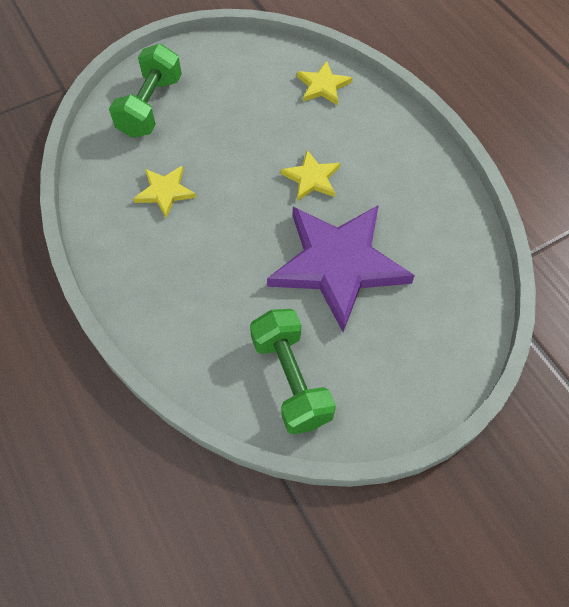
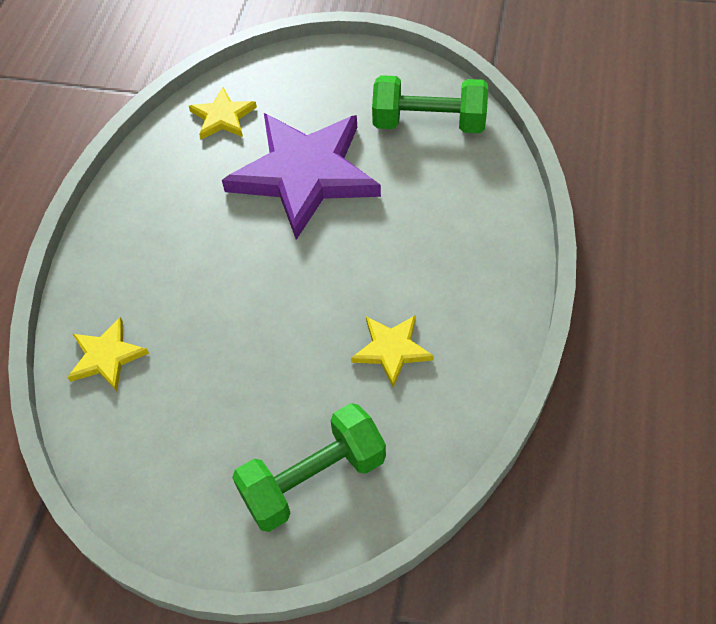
camera: 135 degrees left, 5 degrees down
green dumbbell [250,309,336,434] -> green dumbbell turned 75 degrees clockwise [372,75,488,133]
yellow star [280,150,340,201] -> yellow star moved to [189,87,257,140]

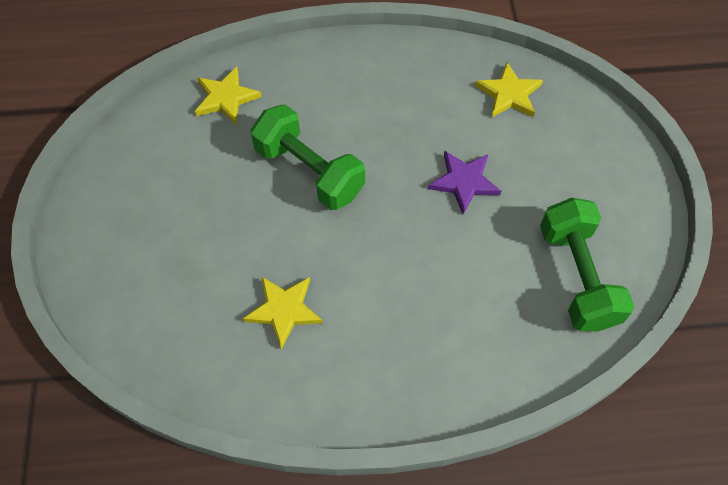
camera: 70 degrees right, 5 degrees up
purple star [222,113,381,240] -> purple star [428,151,501,214], size x0.46
green dumbbell [232,403,386,532] -> green dumbbell moved to [250,104,365,210]

